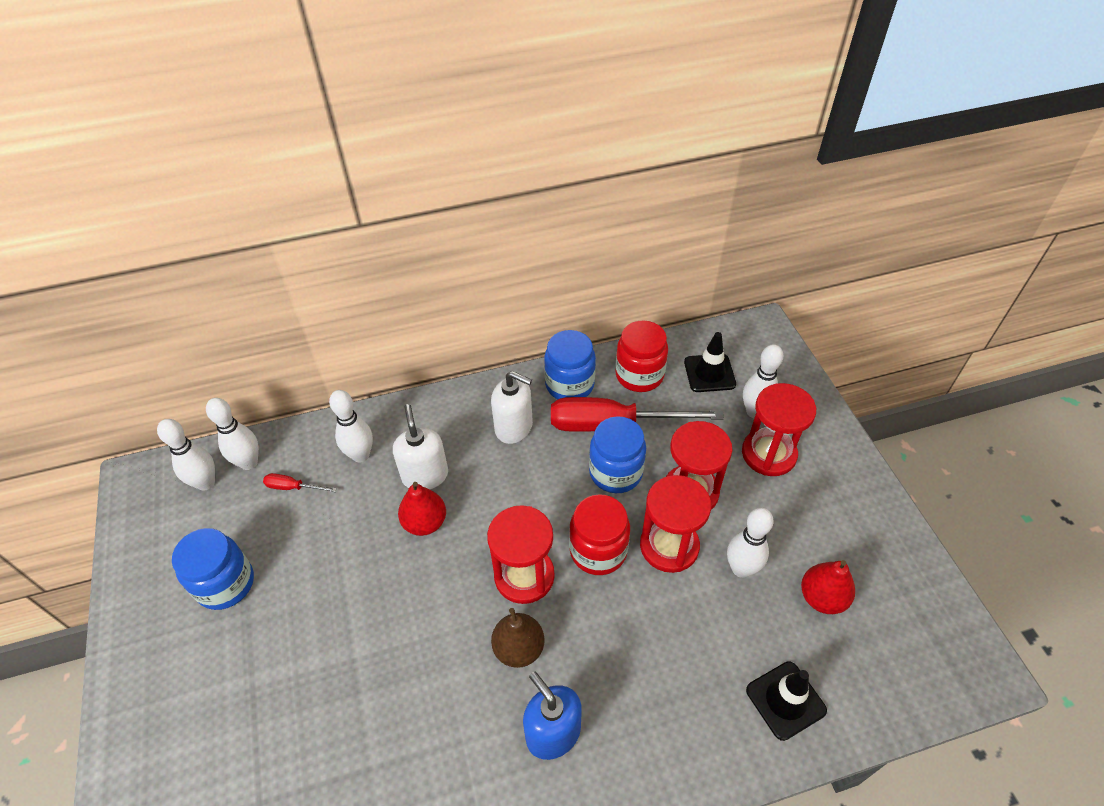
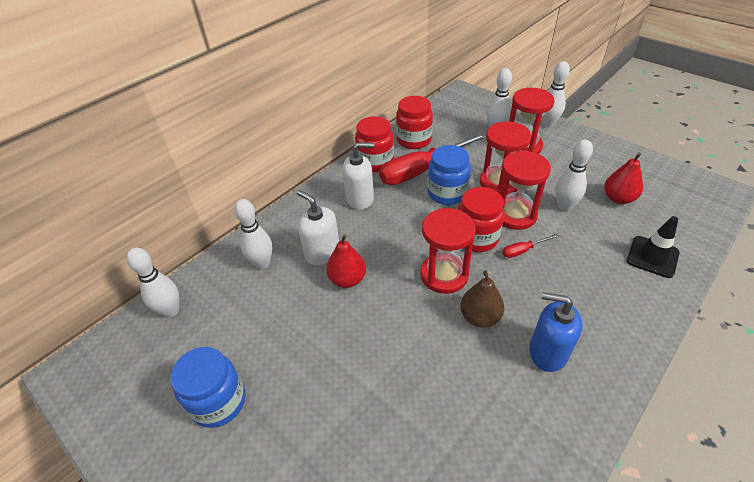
camera: 30 degrees left, 5 degrees down
white bowling pin [157,419,215,490] -> white bowling pin moved to [541,61,570,127]
red screwdriver [263,473,337,492] -> red screwdriver moved to [503,234,559,258]
blue jar [544,330,596,399] -> red jar [355,116,394,172]
black traffic cone [684,332,736,392] -> none

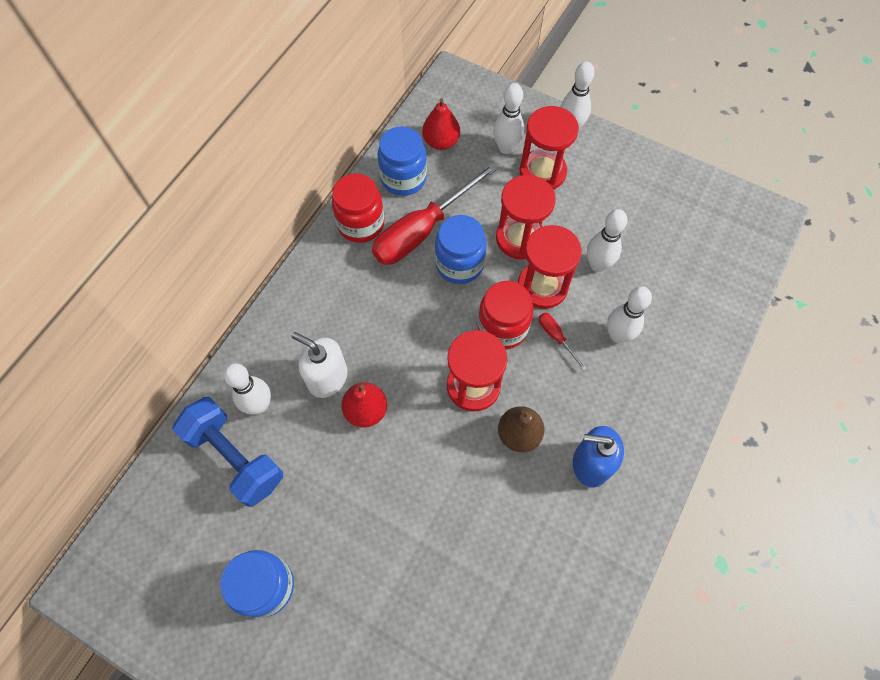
camera: 15 degrees left, 20 degrees up
white bowling pin [126,247,179,318] -> white bowling pin moved to [607,286,652,343]
white soap dispenser [342,142,374,210] -> none
red jar [396,96,433,149] -> blue jar [378,127,427,196]
red screwdriver [503,234,559,258] -> red screwdriver turned 90 degrees clockwise [539,313,587,371]
red pear [604,153,643,204] -> red pear moved to [422,98,460,150]
black traffic cone [627,216,679,278] -> none
none -> blue dumbbell [172,397,283,507]

